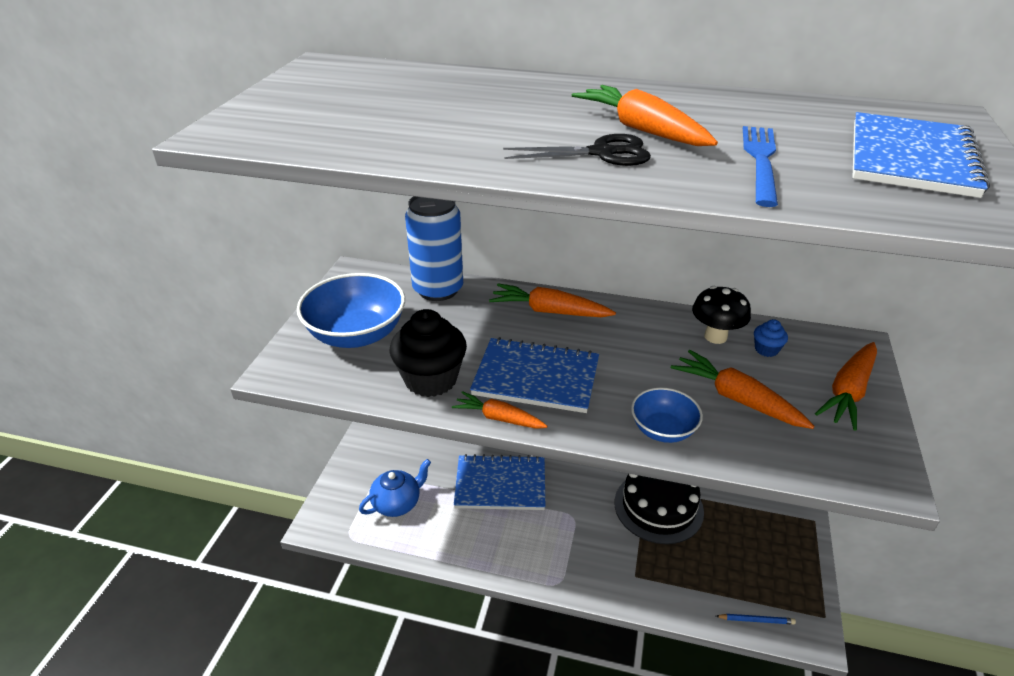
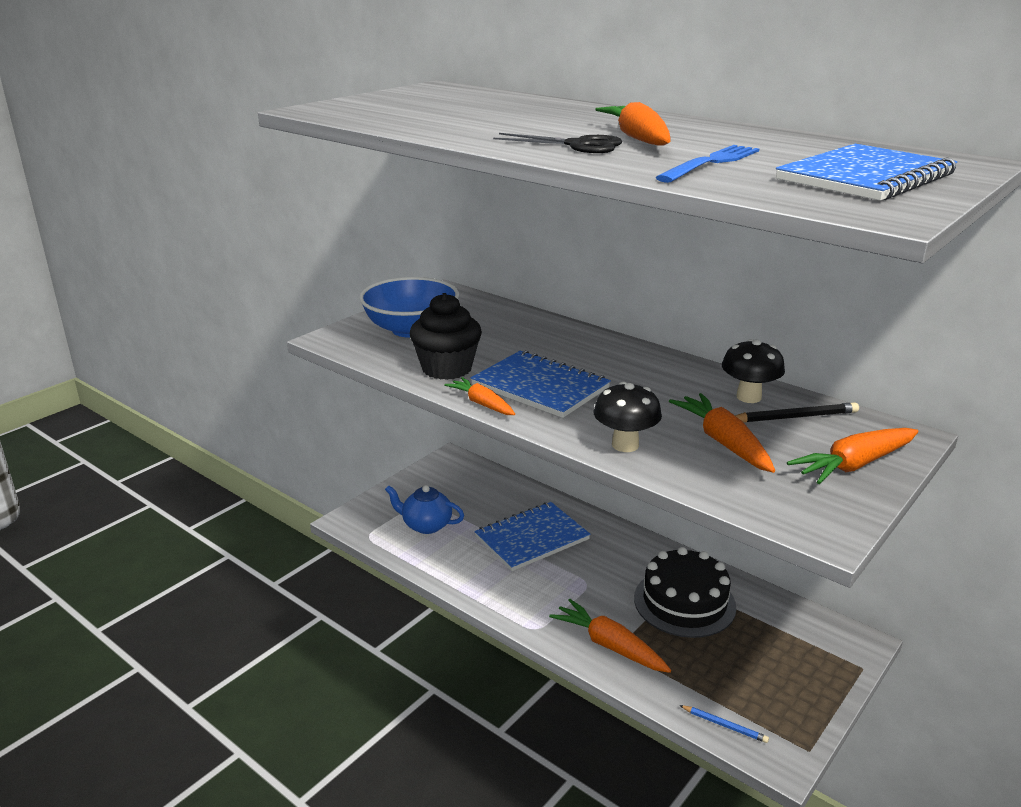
camera: 25 degrees right, 10 degrees down
blue teapot [359,459,431,517] -> blue teapot turned 150 degrees counterclockwise [385,485,464,534]
blue can [405,196,463,301] -> none
blue notebook [454,454,545,510] -> blue notebook turned 60 degrees counterclockwise [474,502,590,571]
orange carrot [489,283,616,317] -> orange carrot moved to [549,599,671,673]
blue bowl [631,387,703,443] -> black mushroom [593,382,662,452]
blue cupcake [754,319,788,357] -> black pencil [735,402,859,423]

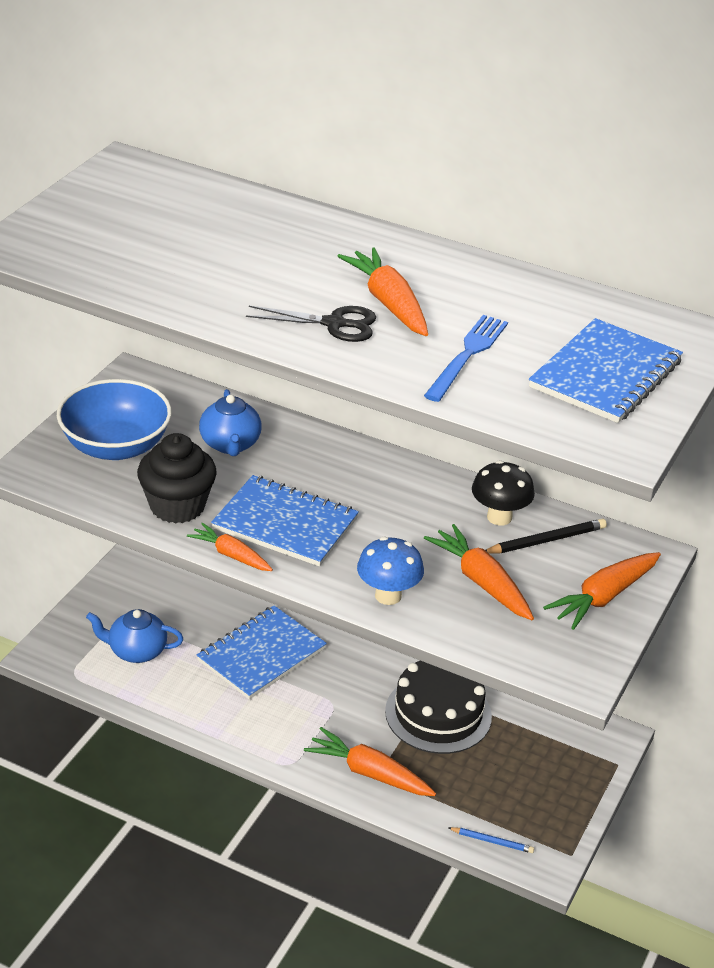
camera: 15 degrees left, 10 degrees up
black mushroom [593,382,662,452] -> blue mushroom [357,537,424,605]
none -> blue teapot [199,389,262,456]

